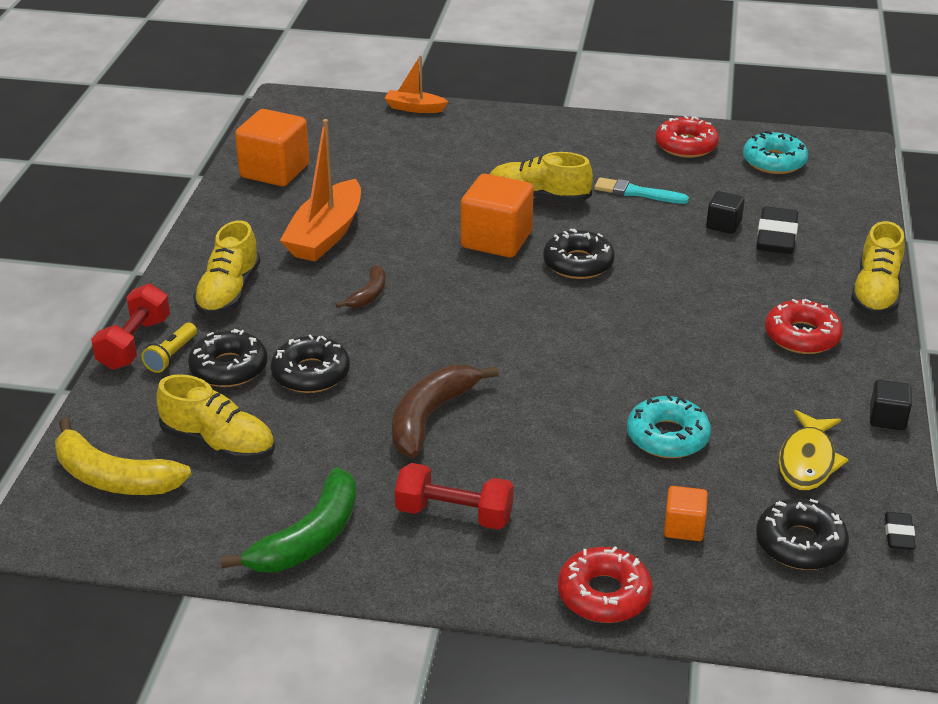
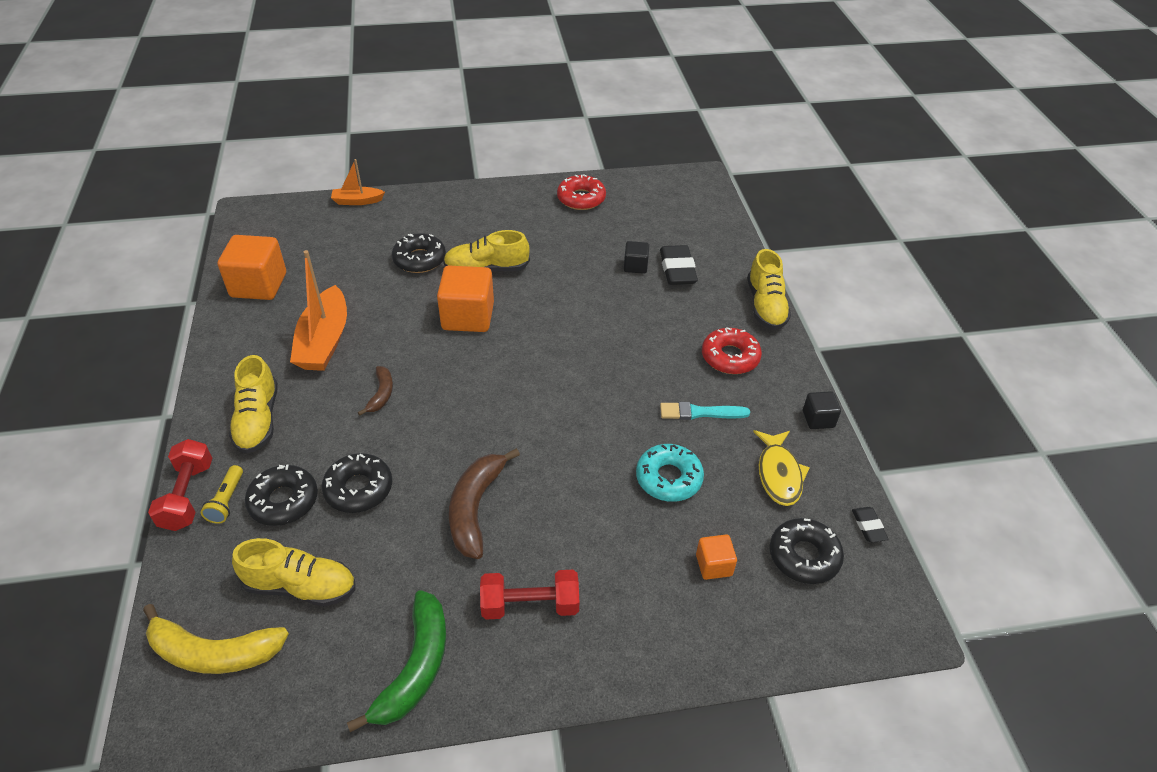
camera: 20 degrees left, 10 degrees up
black donut [543,229,615,279] -> black donut moved to [392,233,446,273]
red donut [558,546,652,623] -> none
turquoise brush [594,177,689,204] -> turquoise brush moved to [660,402,750,420]
turquoise donut [743,131,808,174] -> none

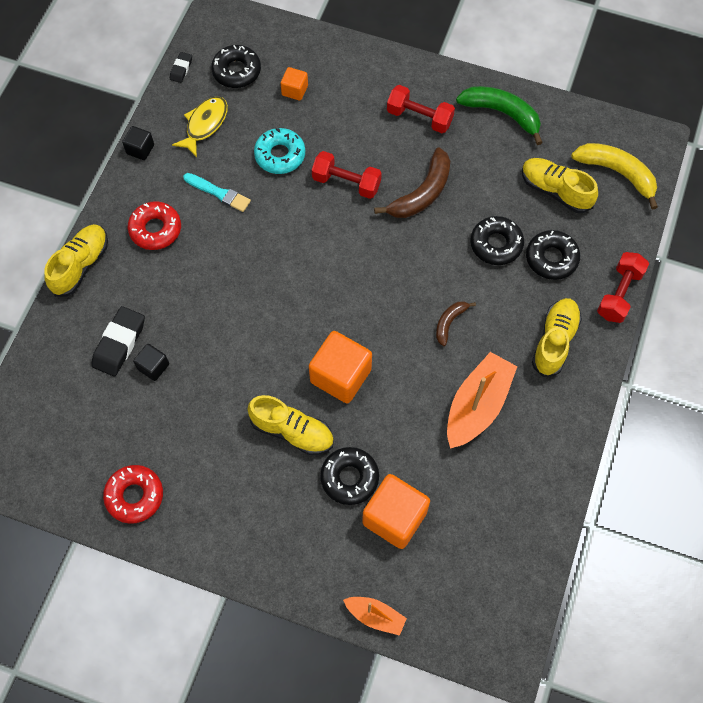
camera: 150 degrees left, 20 degrees up
yellow flashlight [201,465,243,524] -> none
orange cube [218,235,286,300] -> orange cube moved to [362,474,430,549]
green banana [347,590,446,732] -> green banana turned 75 degrees clockwise [456,86,543,145]
none -> red dumbbell [312,151,382,199]

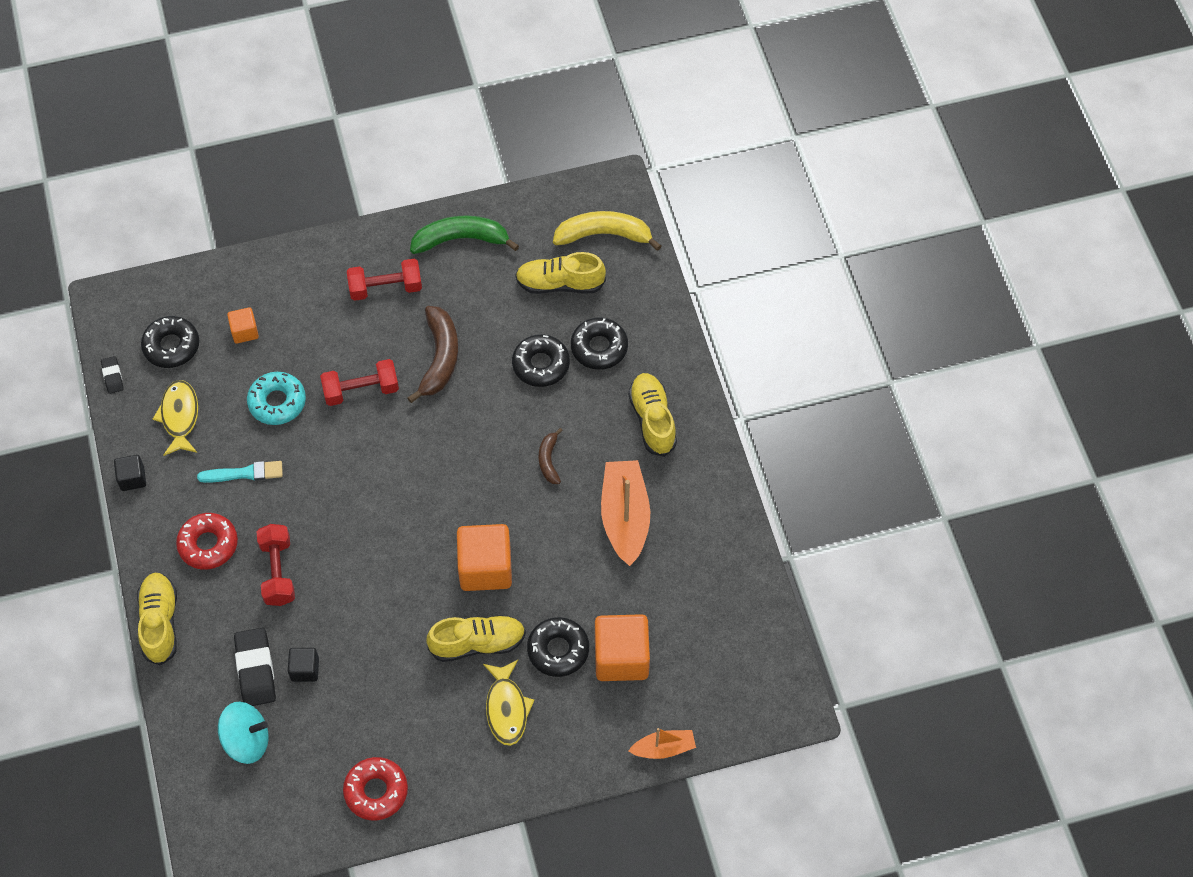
camera: 35 degrees left, 5 degrees down
red dumbbell [597,252,649,323] -> red dumbbell moved to [257,524,295,606]
none -> turquoise spinning top [218,702,269,764]
none -> yellow fish [483,660,534,746]

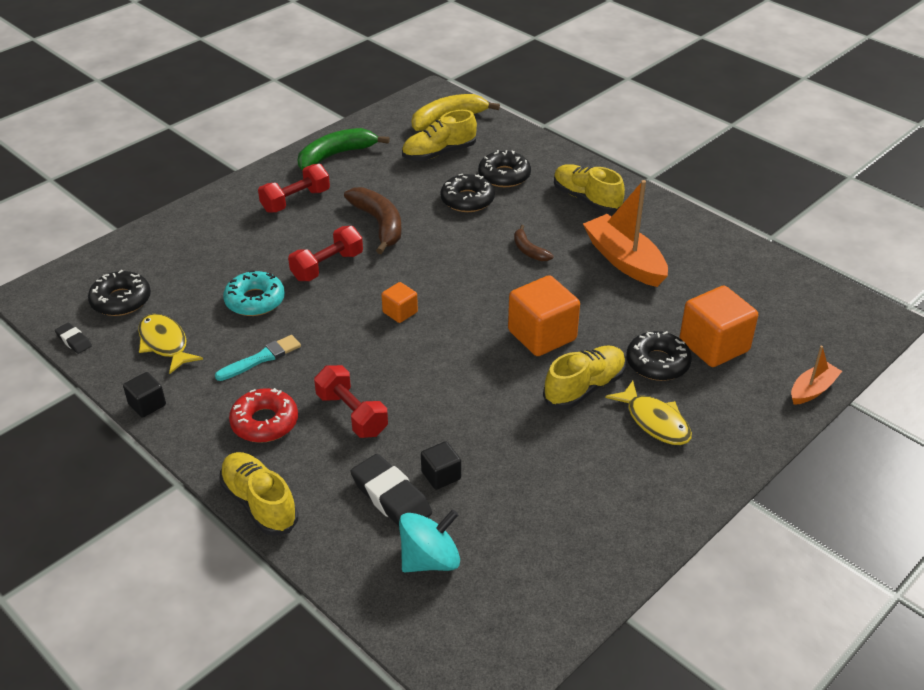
camera: 30 degrees left, 20 degrees down
orange cube [227,307,259,343] -> orange cube moved to [381,282,418,323]
red donut [343,757,408,820] -> none

